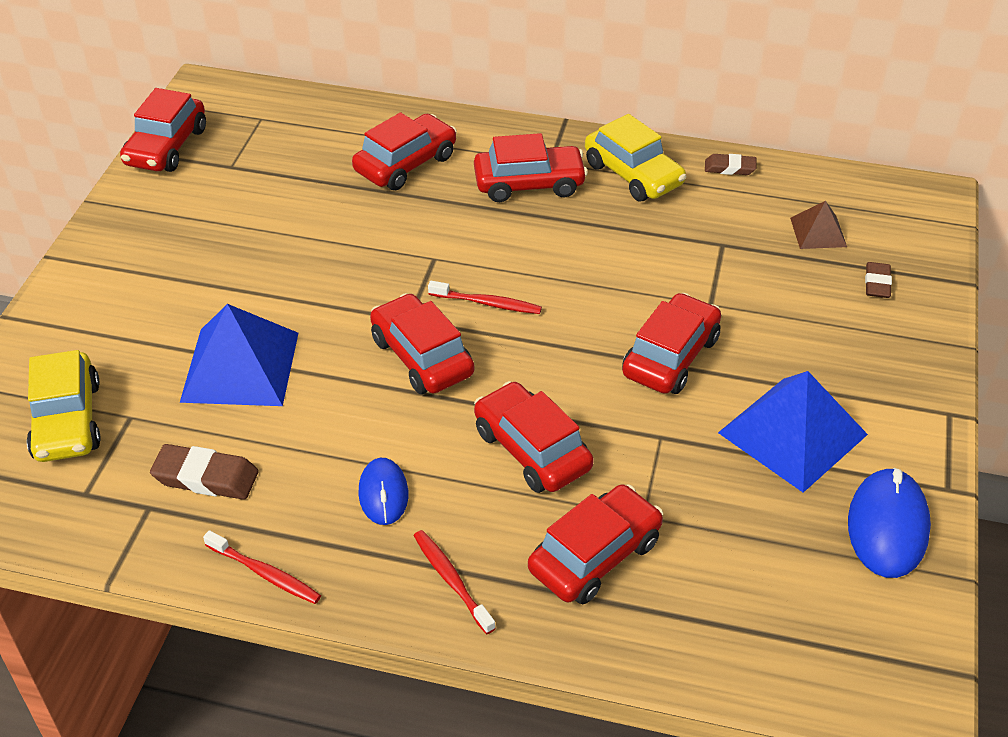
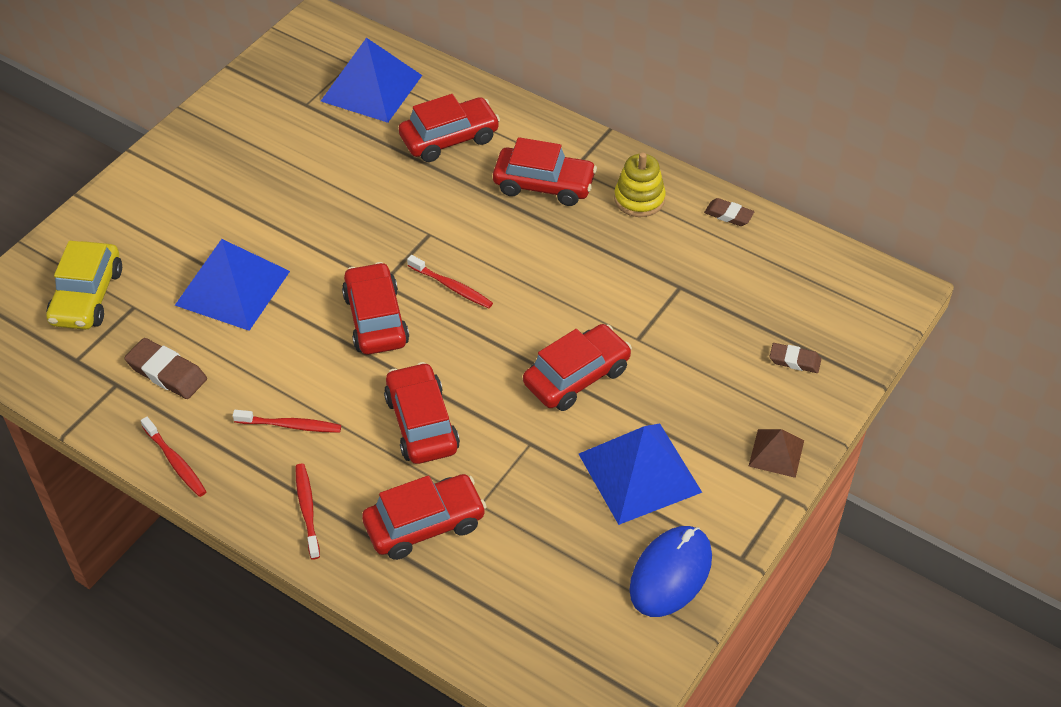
camera: 20 degrees right, 5 degrees up
red car [120,88,206,172] -> none
blue mouse [358,458,408,525] -> red toothbrush [233,410,341,433]
yellow car [585,114,687,201] -> yellow stacking toy [614,153,666,217]
brown pyramid [790,201,847,249] -> brown pyramid moved to [749,429,804,478]
brown eraser [865,262,892,298] -> brown eraser turned 75 degrees clockwise [770,343,821,373]
none -> blue pyramid [321,38,422,123]

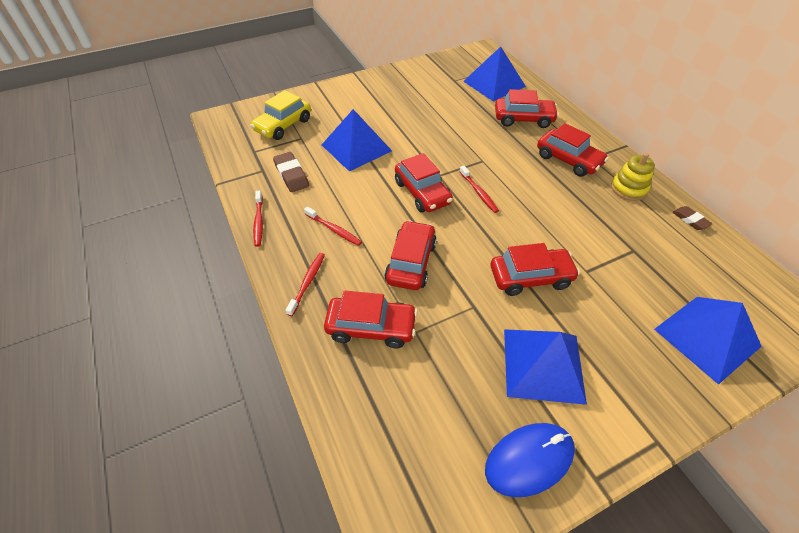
camera: 30 degrees right, 0 degrees up
red car [342,262,409,355] -> red car turned 135 degrees clockwise [395,153,453,213]
brown pyramid [749,429,804,478] -> none
brown eraser [770,343,821,373] -> blue pyramid [654,297,762,385]

